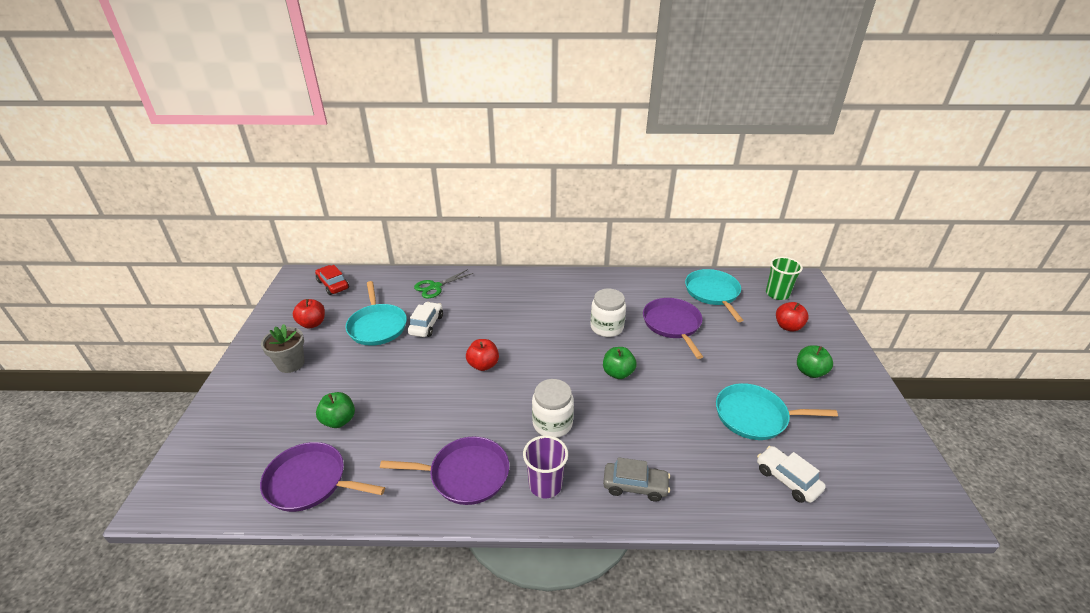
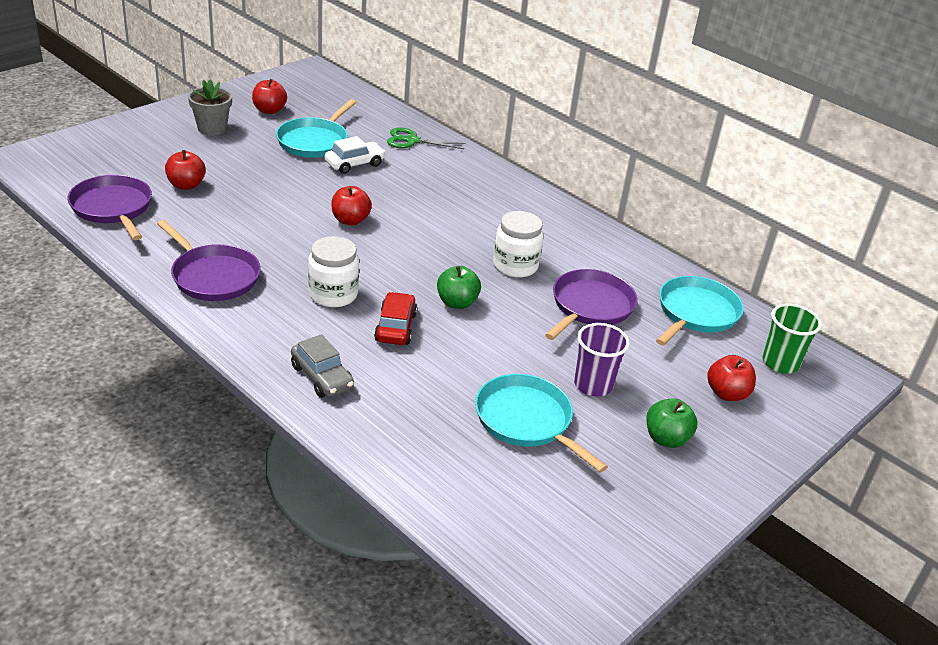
camera: 40 degrees right, 0 degrees up
red car [315,265,349,295] -> red car moved to [374,292,417,345]
green apple [316,392,355,428] -> red apple [165,150,206,190]
purple cup [523,435,568,498] -> purple cup moved to [574,323,630,396]
white car [757,446,826,503] -> none

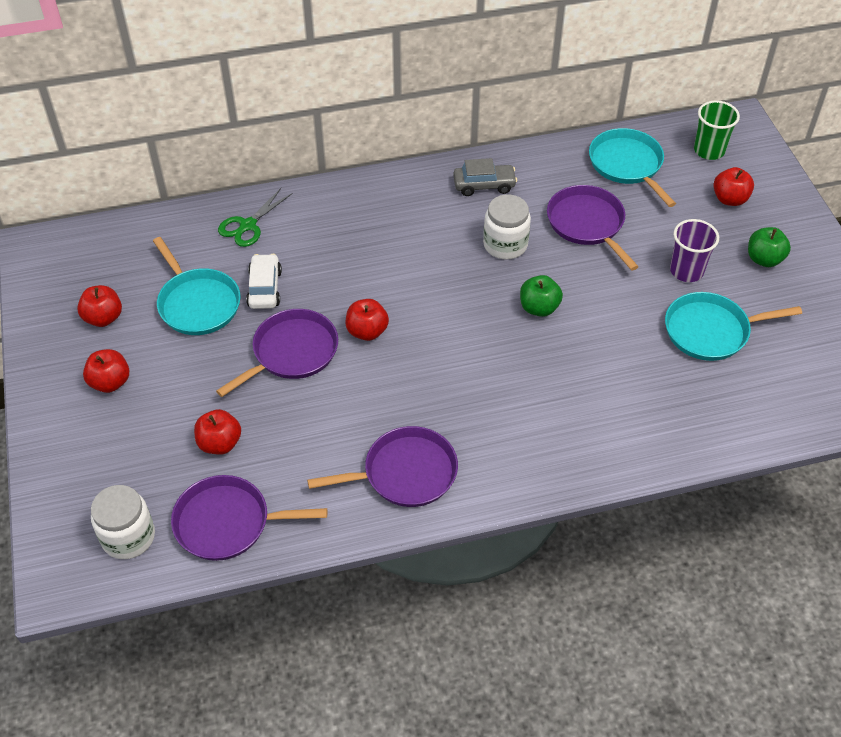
camera: 55 degrees left, 15 degrees up
grey flower pot [188,80,232,136] -> red apple [83,349,129,393]
grey car [291,334,354,398] -> grey car moved to [453,158,517,196]
white jar [308,236,359,307] -> white jar moved to [91,485,155,559]
red car [374,292,417,345] -> none
none -> purple pan [216,309,338,397]

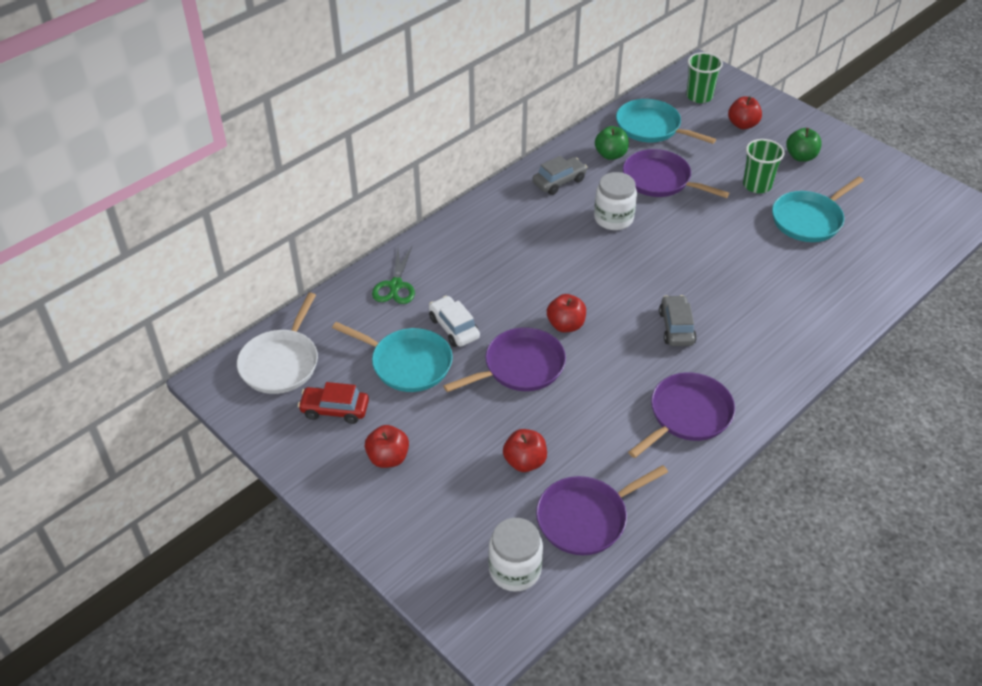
camera: 30 degrees left, 5 degrees down
red apple [77,285,122,327] -> red car [298,382,369,424]
purple pan [216,309,338,397] -> purple pan turned 45 degrees clockwise [443,327,566,392]
green apple [520,275,563,317] -> green apple moved to [595,126,629,160]
purple cup [670,219,719,282] -> green cup [743,139,785,193]
none -> white pan [237,292,318,394]
none -> grey car [659,295,697,346]

